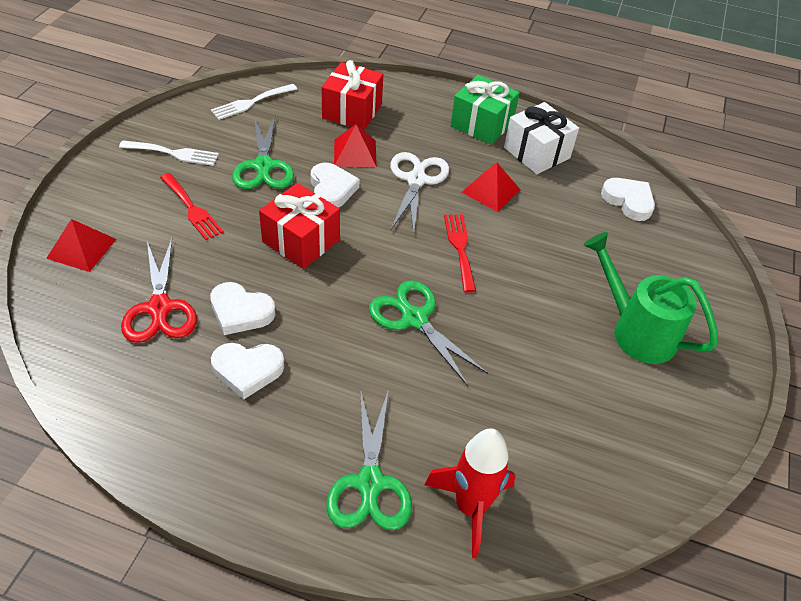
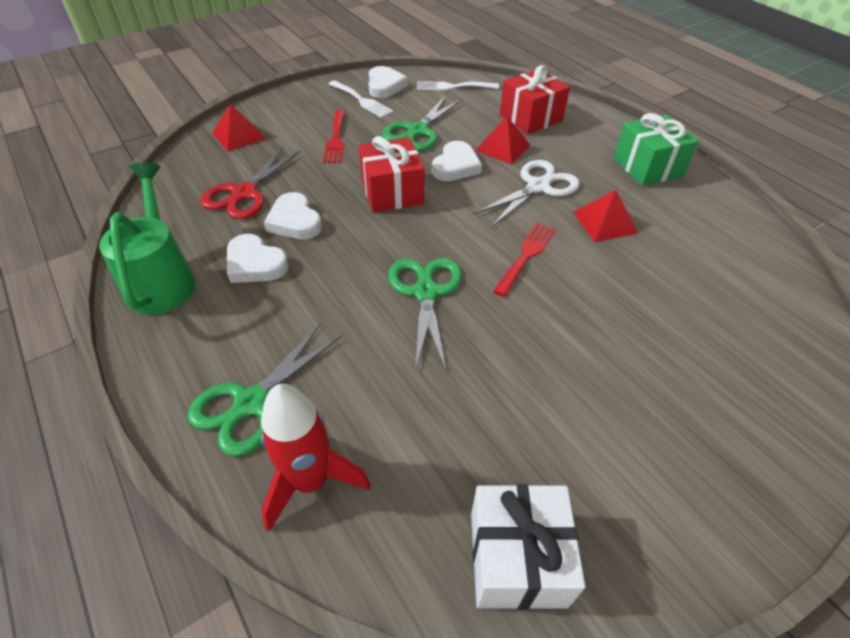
camera: 40 degrees right, 0 degrees up
white gift [504,102,579,174] -> white gift moved to [471,484,585,610]
green watering can [583,232,718,364] -> green watering can moved to [99,163,195,315]
white heart [601,178,655,221] -> white heart moved to [369,66,408,98]

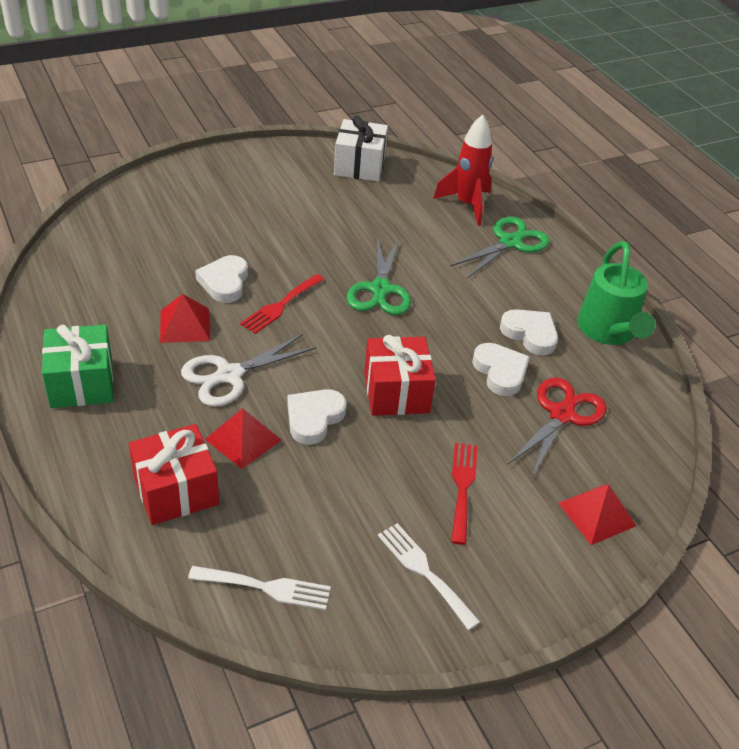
camera: 175 degrees left, 5 degrees down
white heart [369,66,408,98] -> white heart moved to [195,255,248,303]
green scissors [382,96,462,151] -> none

